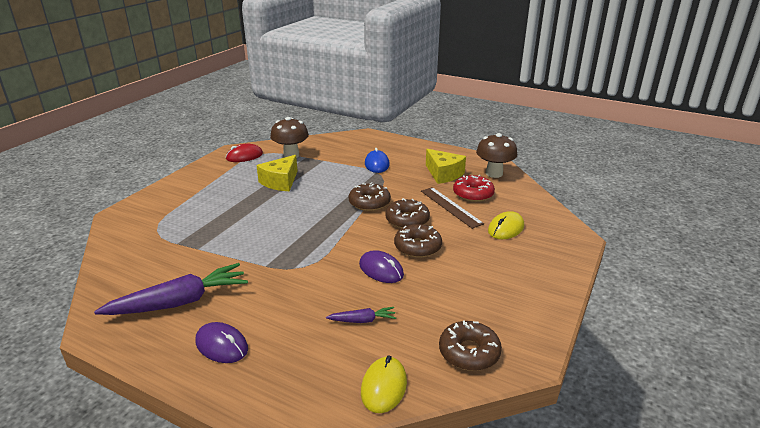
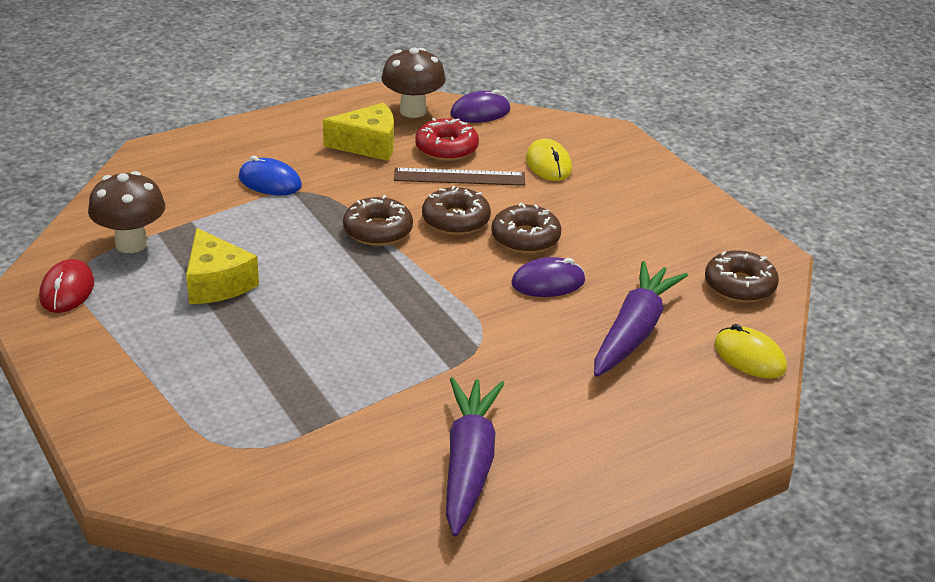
camera: 60 degrees left, 5 degrees up
purple mouse [196,322,248,363] -> purple mouse moved to [450,90,510,123]
purple carrot [326,307,396,323] -> purple carrot [594,261,688,377], size x2.13

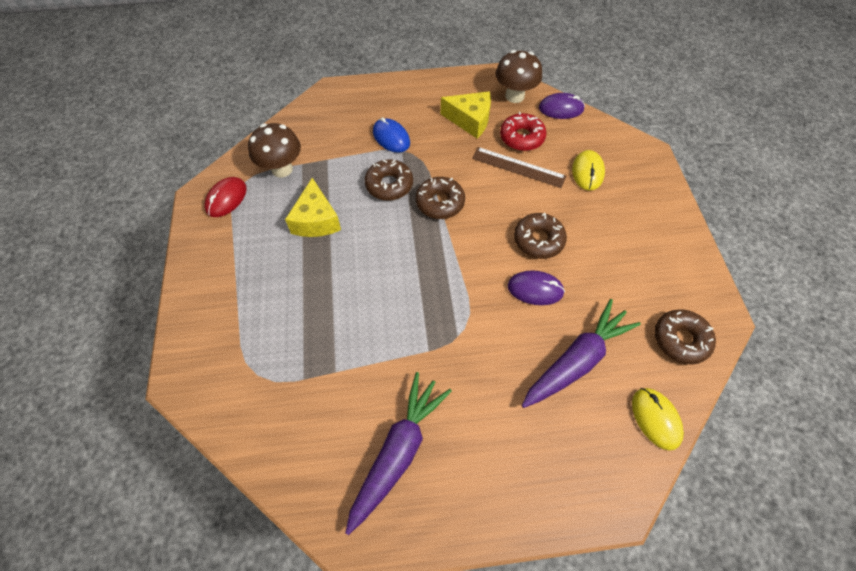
camera: 25 degrees right, 25 degrees up
brown donut [422,186,491,235] -> brown donut moved to [365,159,413,201]

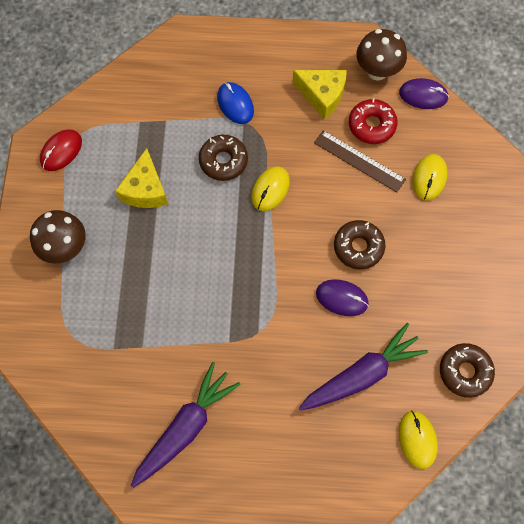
camera: 10 degrees right, 10 degrees up
brown mushroom [248,123,301,178] -> brown mushroom moved to [30,210,86,264]
brown donut [416,177,465,219] -> yellow mouse [251,166,290,211]

